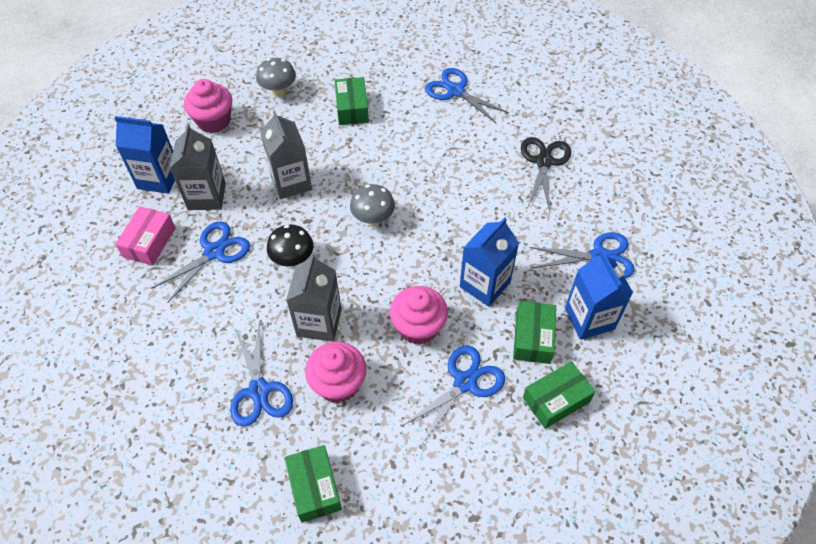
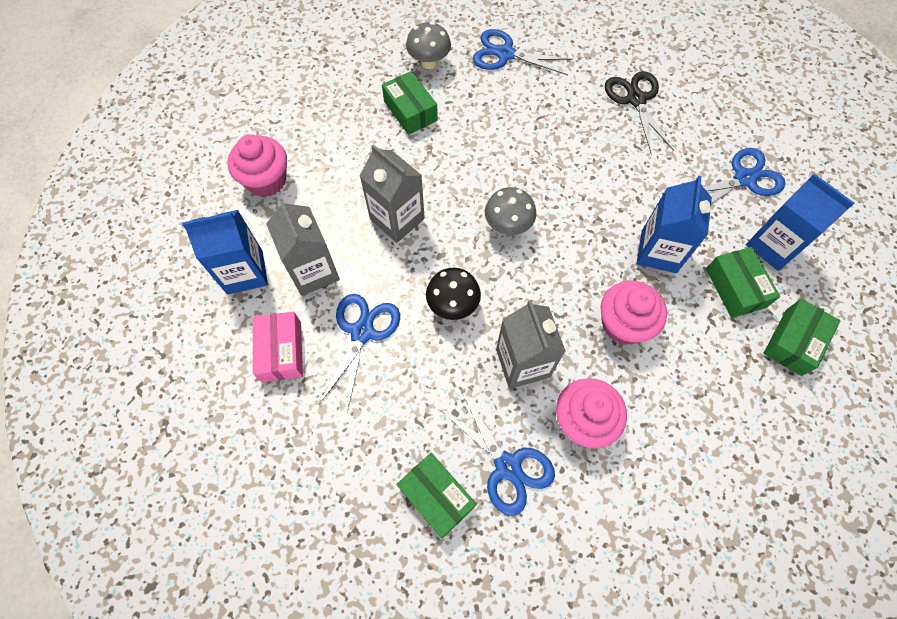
camera: 25 degrees left, 10 degrees up
grey mushroom [256,58,296,97] -> grey mushroom moved to [406,22,451,69]
green box [285,445,342,523] -> green box moved to [397,453,476,538]
blue scissors [402,345,505,443] -> none

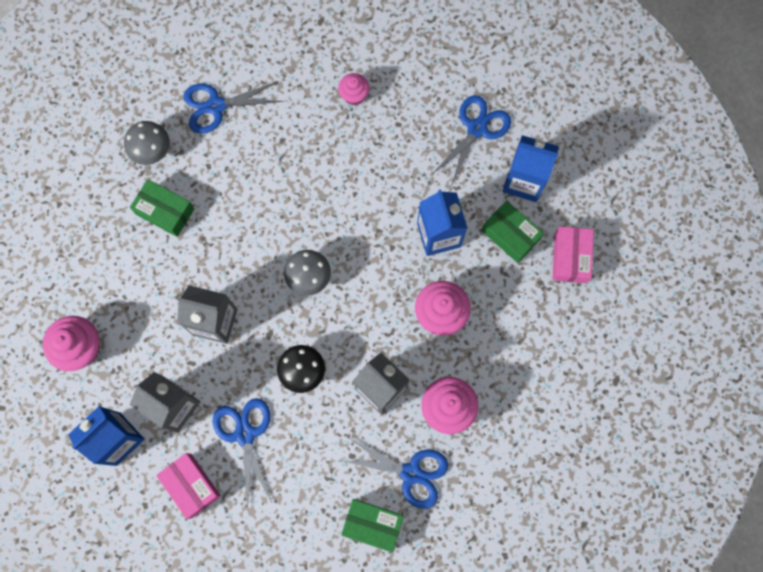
camera: 30 degrees left, 10 degrees up
black scissors [605,71,674,154] -> pink cupcake [338,73,370,105]
green box [763,299,840,376] -> pink box [552,226,594,283]

